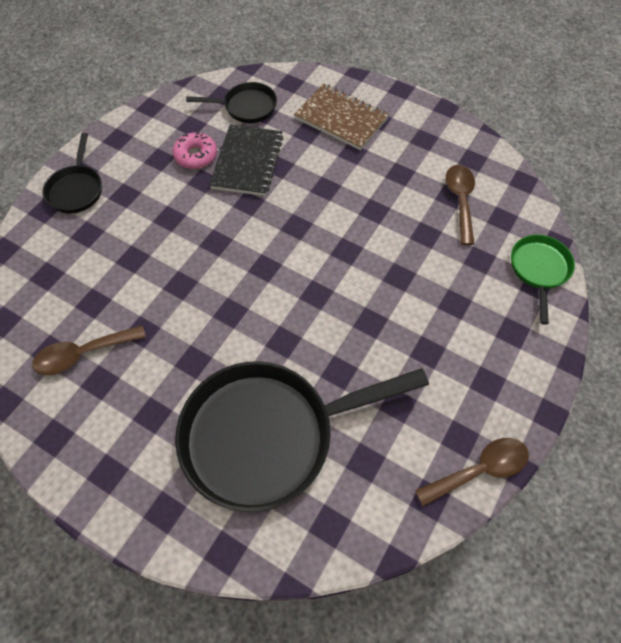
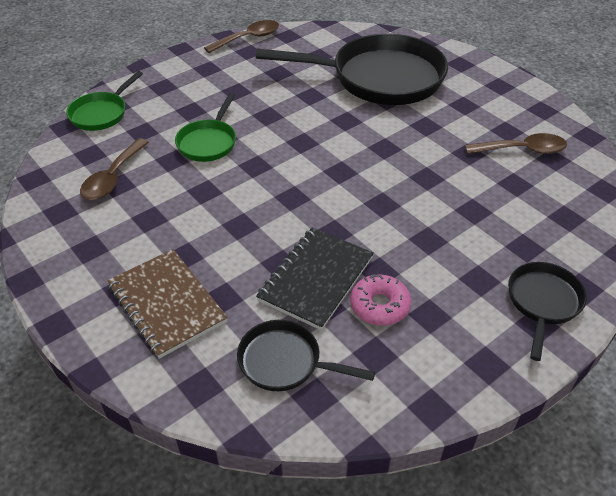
camera: 160 degrees left, 15 degrees down
brown spoon [415,438,529,506] -> brown spoon turned 150 degrees clockwise [204,20,279,53]
none -> green pan [175,93,236,162]

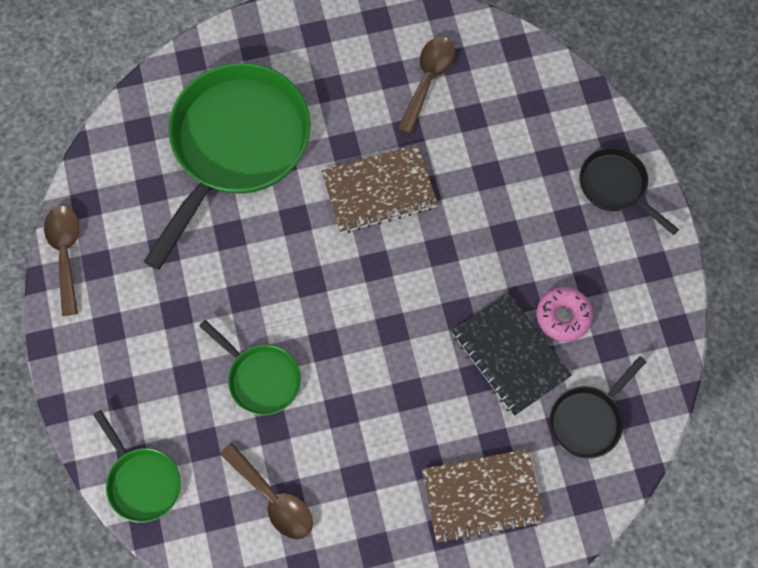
camera: 65 degrees left, 25 degrees up
black pan [256,33,448,105] -> green pan [144,63,311,270]
none -> brown notebook [321,144,438,233]

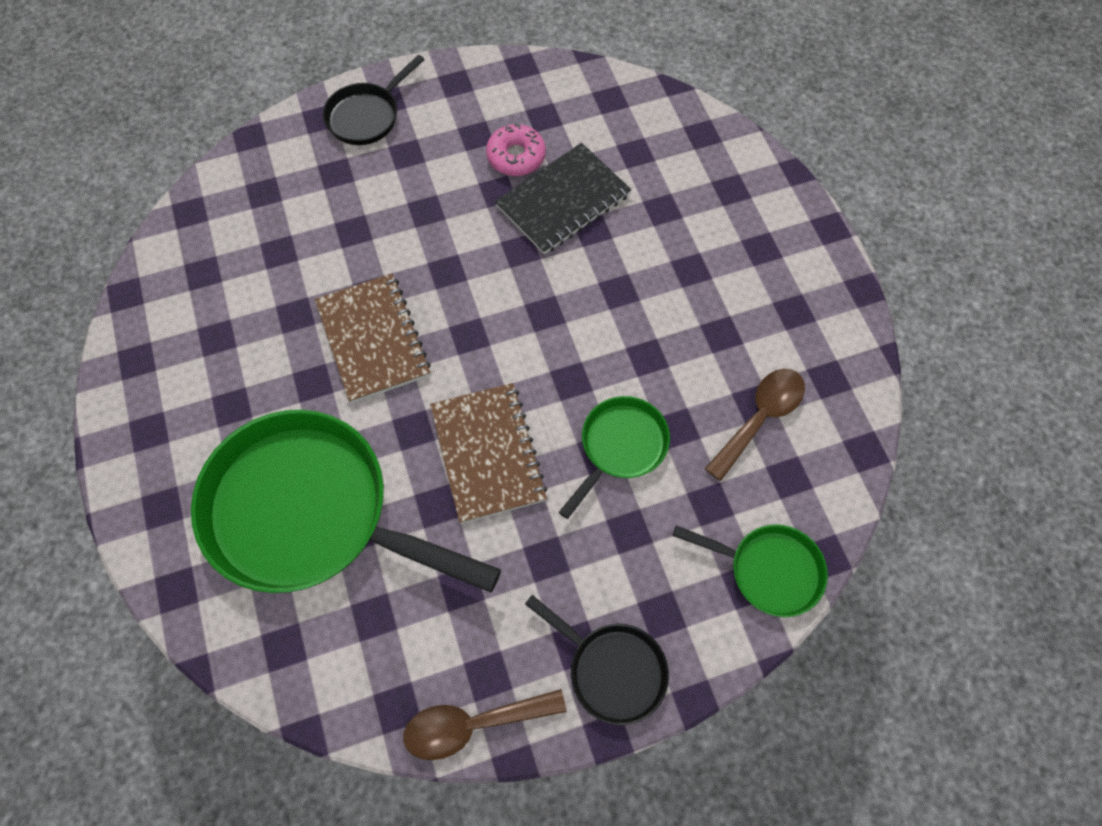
camera: 95 degrees left, 5 degrees down
green pan [93,410,181,523] -> green pan turned 60 degrees clockwise [673,524,828,617]
brown spoon [398,37,455,134] -> none
brown notebook [422,449,545,544] -> brown notebook moved to [430,383,548,524]
black pan [550,356,646,459] -> black pan moved to [525,595,669,725]

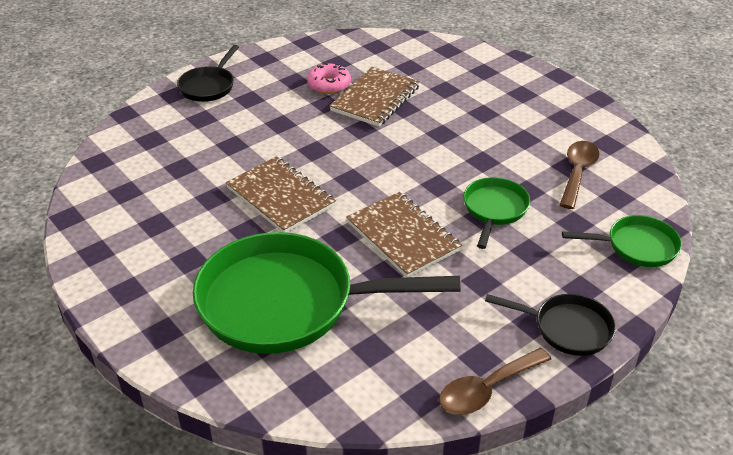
camera: 20 degrees left, 25 degrees down
black notebook [495,143,631,254] -> brown notebook [330,67,420,127]

